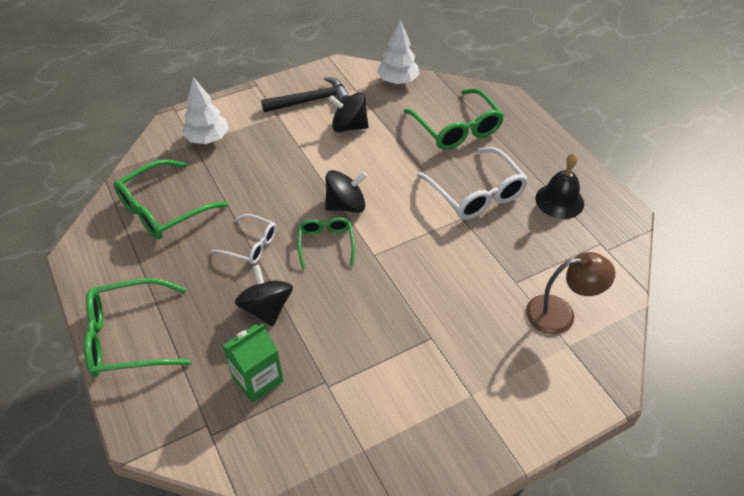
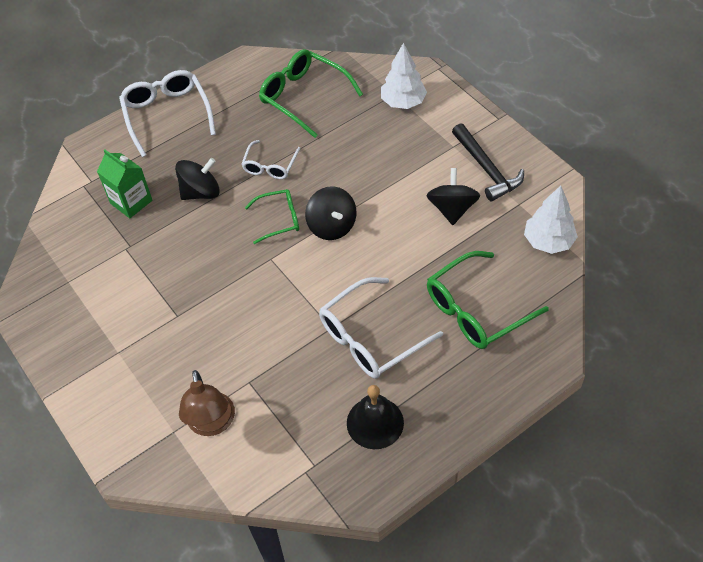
camera: 85 degrees right, 5 degrees up
green glasses [84,278,191,376] -> white glasses [119,70,216,157]

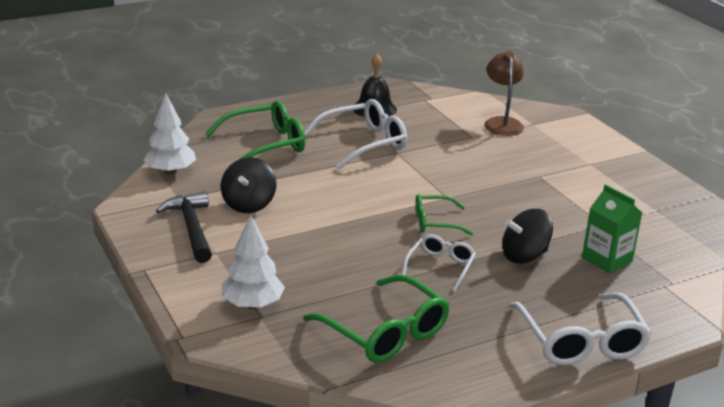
camera: 175 degrees left, 25 degrees down
black spinning top [305,186,357,240] -> none

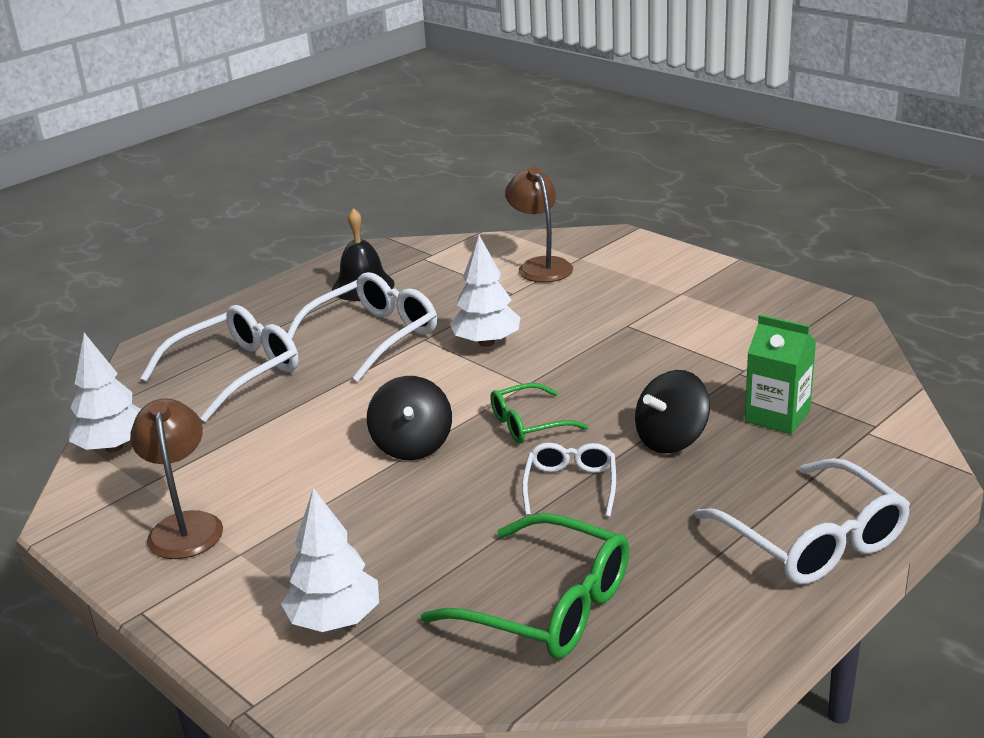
camera: 15 degrees left, 0 degrees up
black hammer [156,191,212,263] -> brown lamp [130,398,223,559]
green glasses [205,100,305,159] -> white glasses [140,305,299,422]
black spinning top [221,157,277,213] -> black spinning top moved to [367,376,452,460]
none -> white tree [450,235,520,347]

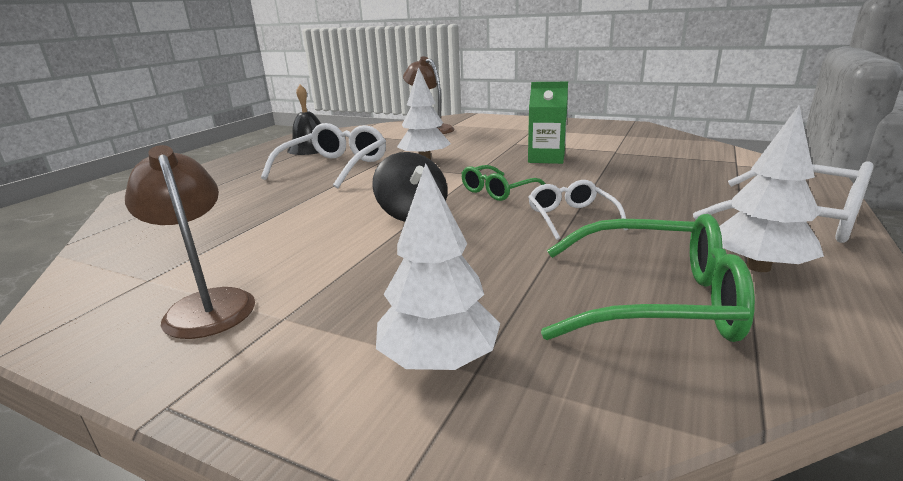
camera: 20 degrees left, 5 degrees down
white tree [69,333,141,452] -> white tree moved to [720,106,824,272]
white glasses [140,305,299,422] -> none
black spinning top [635,370,710,453] -> none
green carton [745,315,816,434] -> green carton moved to [528,82,568,164]

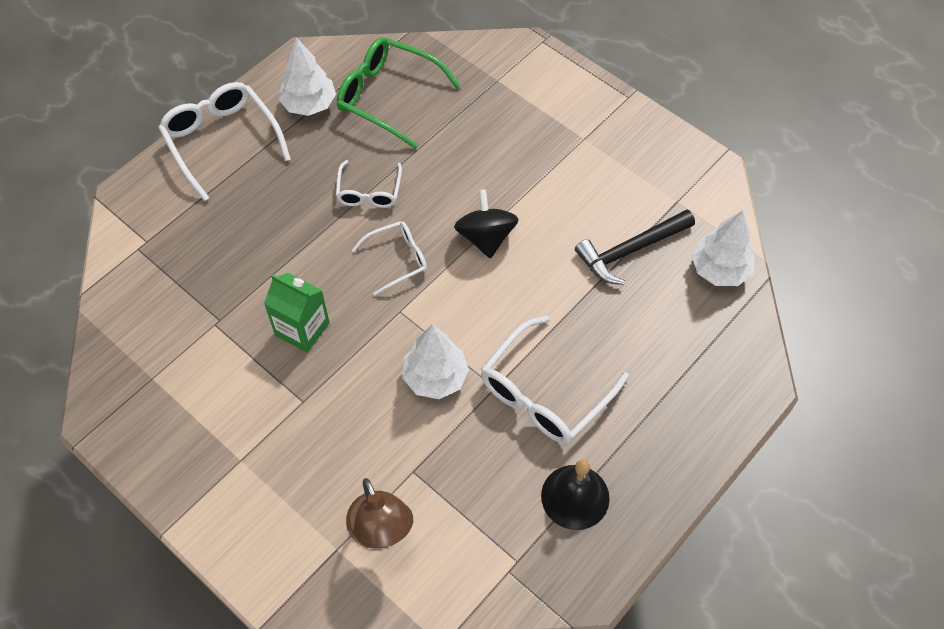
camera: 165 degrees left, 35 degrees up
brown lamp [125,145,255,339] -> none
white tree [376,163,500,370] -> white tree moved to [691,210,755,286]
green glasses [461,165,546,201] -> white glasses [352,221,427,296]
none -> black hammer [575,209,695,285]

